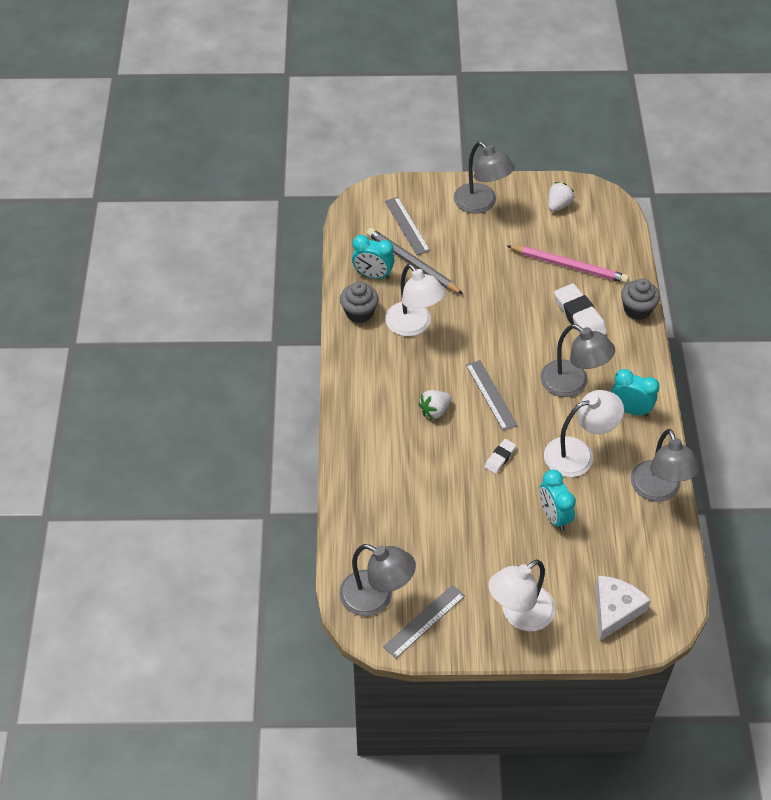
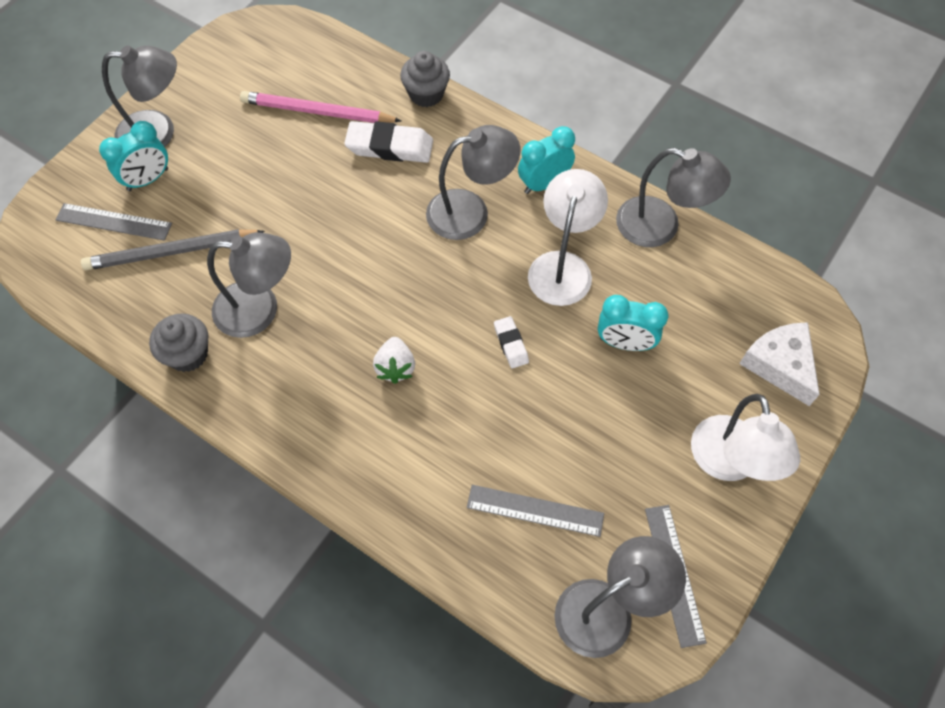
camera: 55 degrees left, 10 degrees up
turquoise clock [352,235,395,279] -> turquoise clock moved to [99,121,168,191]
white lamp [385,264,445,336] -> grey lamp [207,232,291,338]
grey ruler [466,360,518,431] -> grey ruler moved to [467,485,604,537]
pink pencil [507,245,629,283] -> pink pencil turned 135 degrees counterclockwise [240,91,402,123]
white strawberry [548,182,574,212] -> none

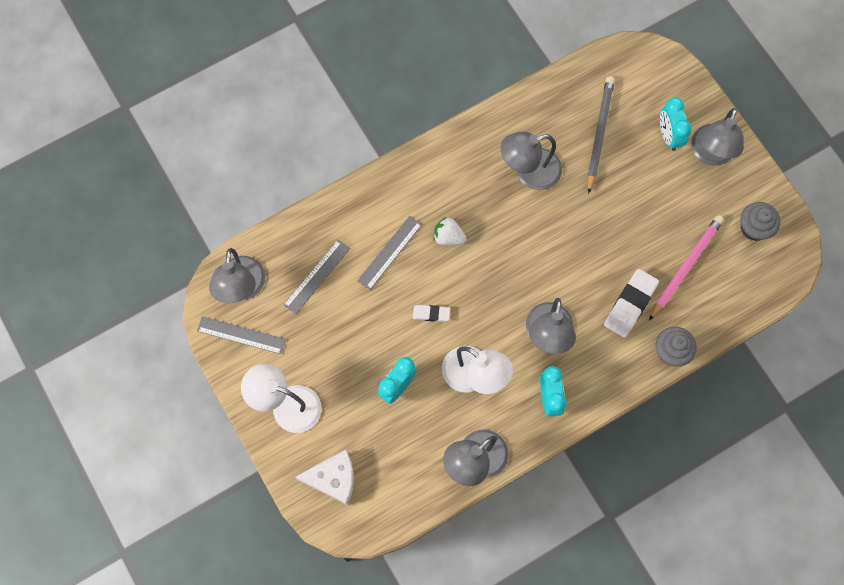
camera: 115 degrees right, 10 degrees up
grey ruler [55,203,172,241] -> grey ruler moved to [357,216,422,290]
grey cupcake [149,313,208,372] -> grey cupcake moved to [741,202,780,241]
grey lamp [207,232,291,338] -> grey lamp turned 45 degrees clockwise [500,132,562,190]

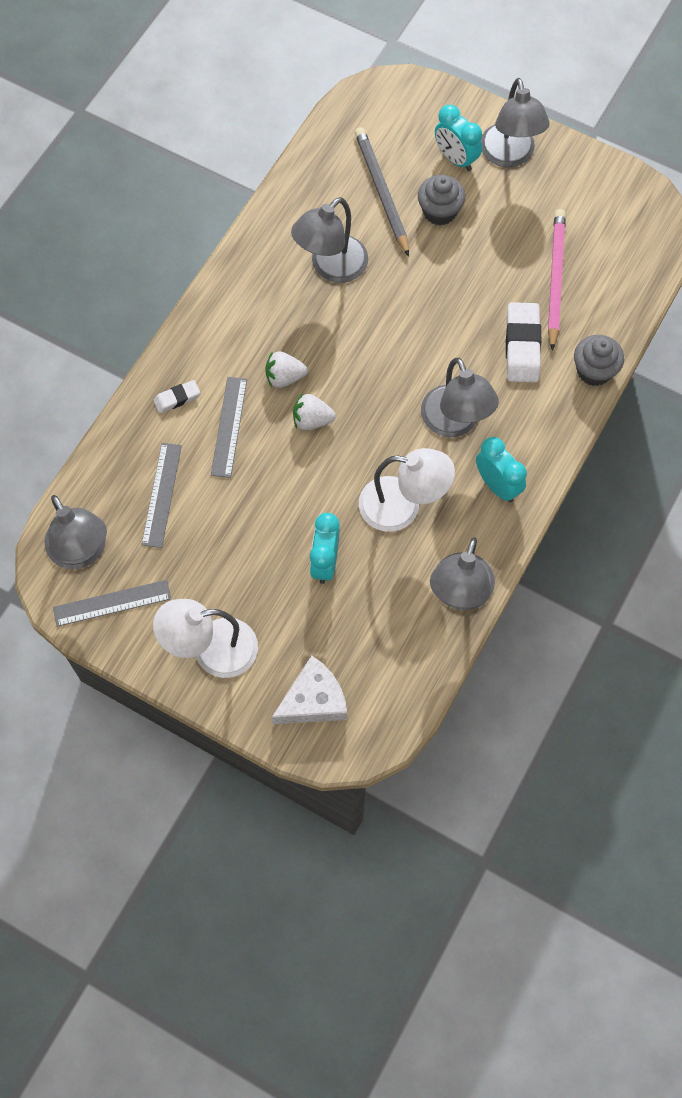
camera: 30 degrees left, 5 degrees down
white eraser [413,305,450,322] -> white eraser moved to [153,380,200,413]
grey cupcake [741,202,780,241] -> grey cupcake moved to [418,175,465,225]
none -> white strawberry [293,393,336,430]

